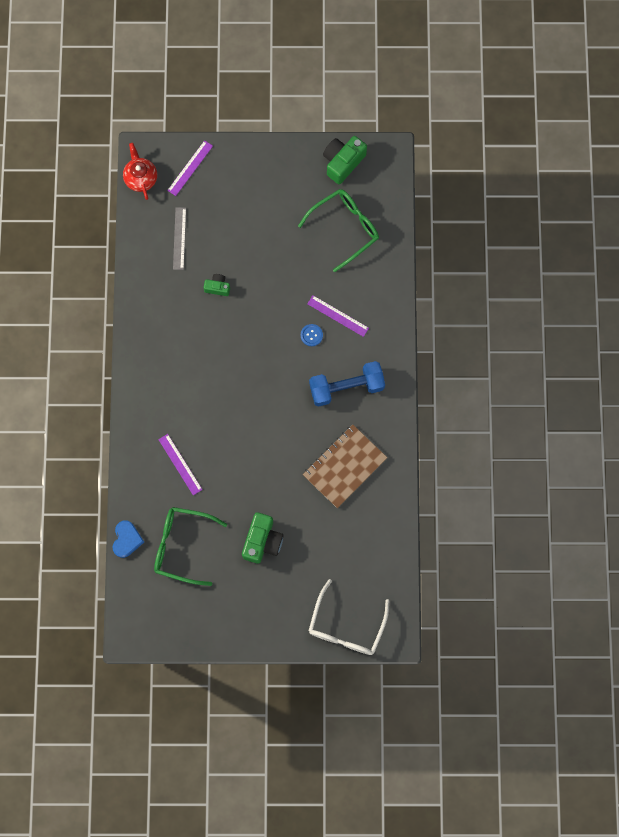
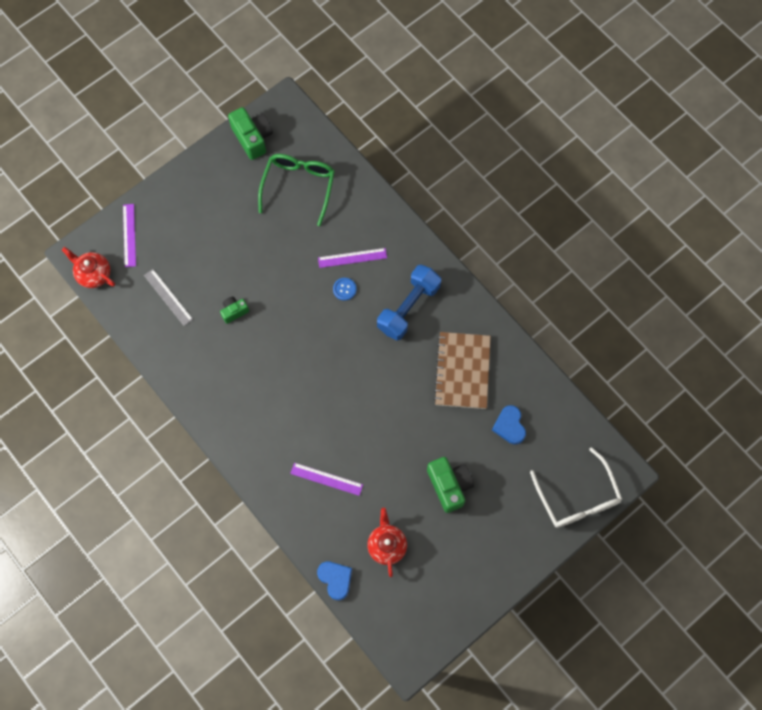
camera: 40 degrees left, 5 degrees down
green glasses [154,507,227,586] -> red teapot [367,508,407,577]
green camera [323,136,367,184] -> green camera turned 150 degrees clockwise [228,107,273,160]
none -> blue heart [492,405,526,445]

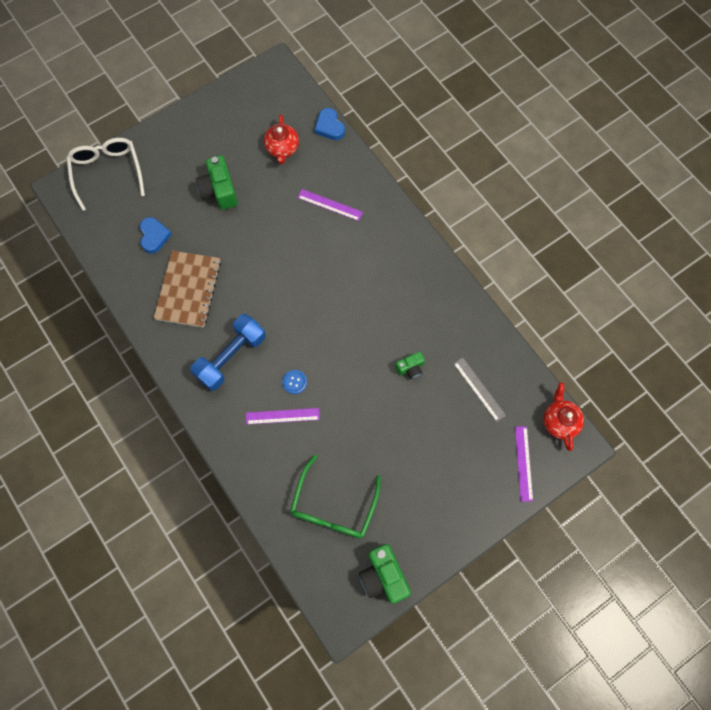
camera: 175 degrees left, 0 degrees up
red teapot [62,247,115,288] -> red teapot turned 135 degrees counterclockwise [543,383,584,451]

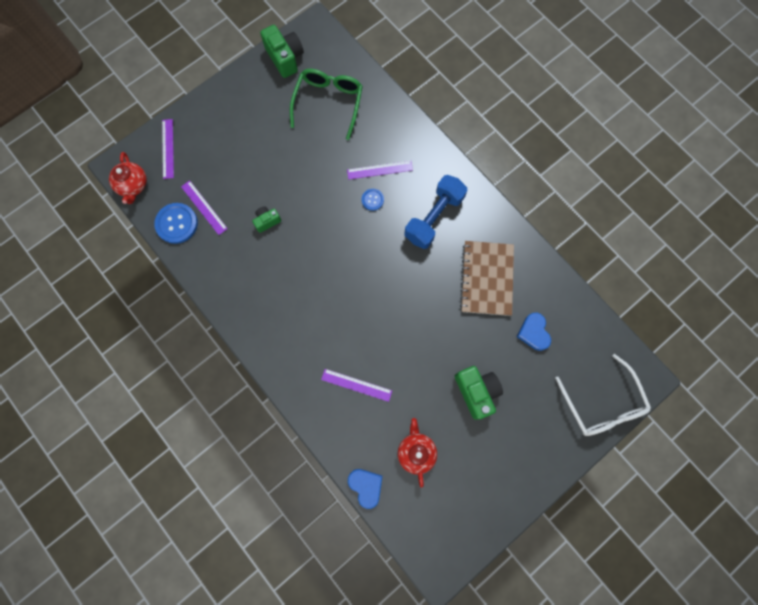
camera: 175 degrees right, 5 degrees up
grey ruler [453,357,506,422] -> purple ruler [181,180,228,235]
none -> blue button [154,203,198,244]

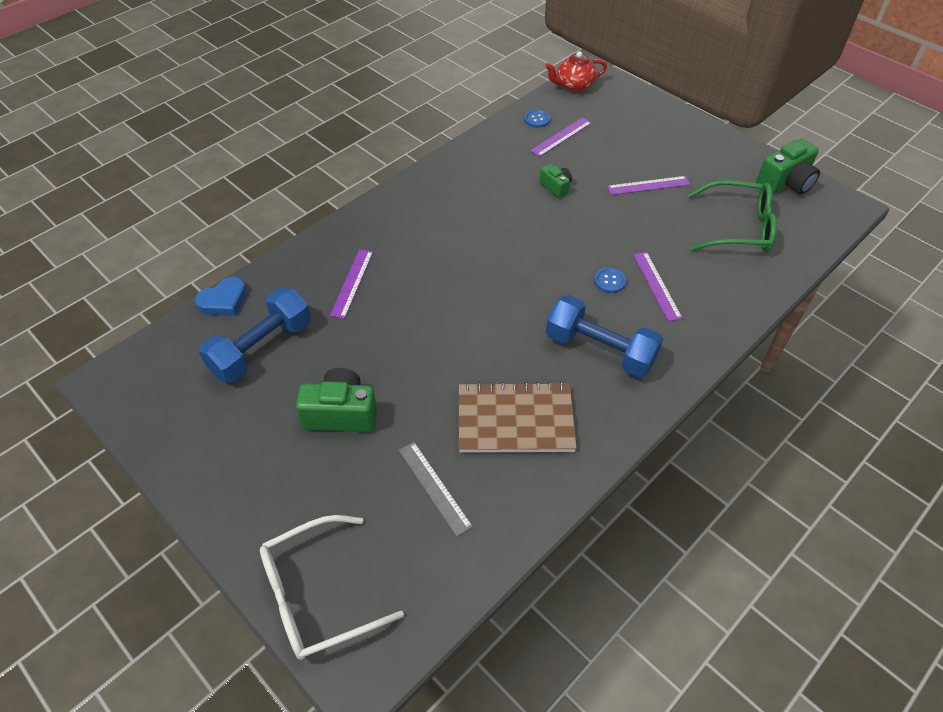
camera: 85 degrees right, 25 degrees down
blue button [154,203,198,244] -> blue button [524,110,550,128], size x0.55
purple ruler [162,119,174,179] -> purple ruler moved to [607,176,691,195]
red teapot [398,418,437,488] -> blue dumbbell [199,288,311,383]
green camera [455,366,503,420] -> green camera turned 150 degrees counterclockwise [296,368,377,432]
blue heart [517,313,551,351] -> grey ruler [399,442,473,536]

